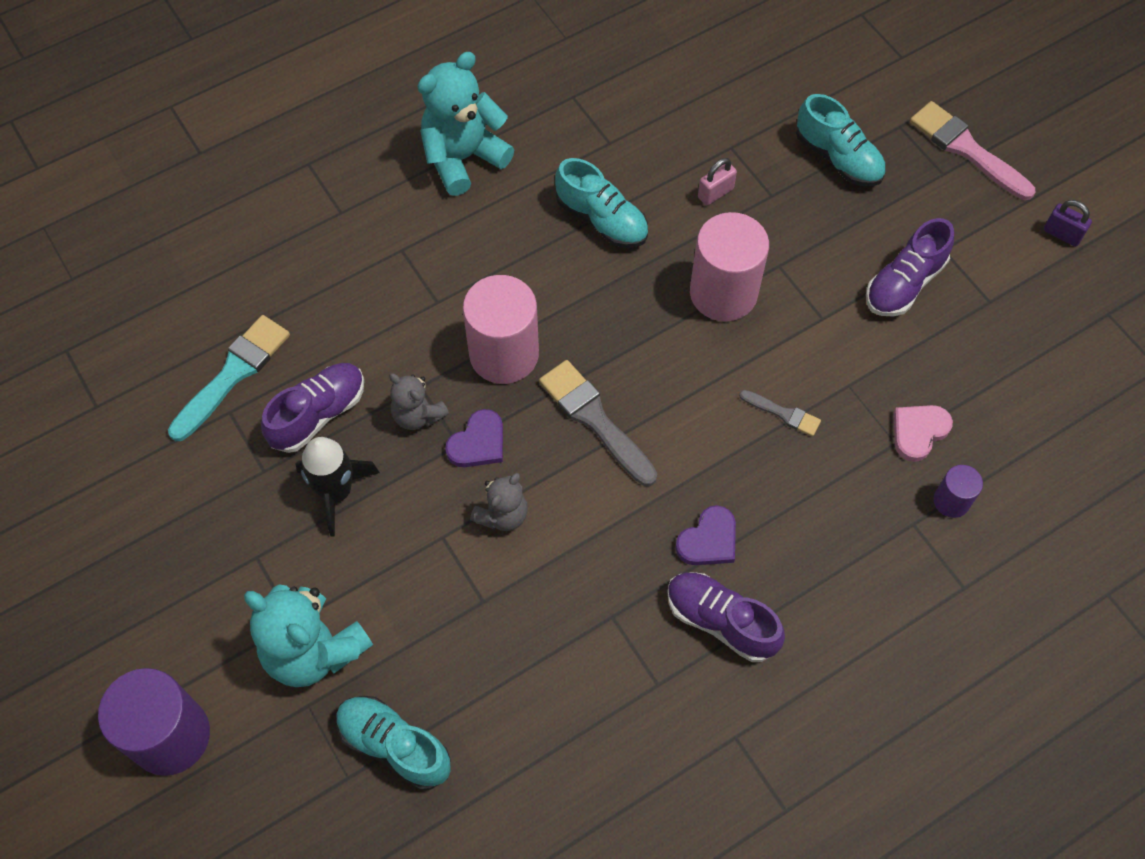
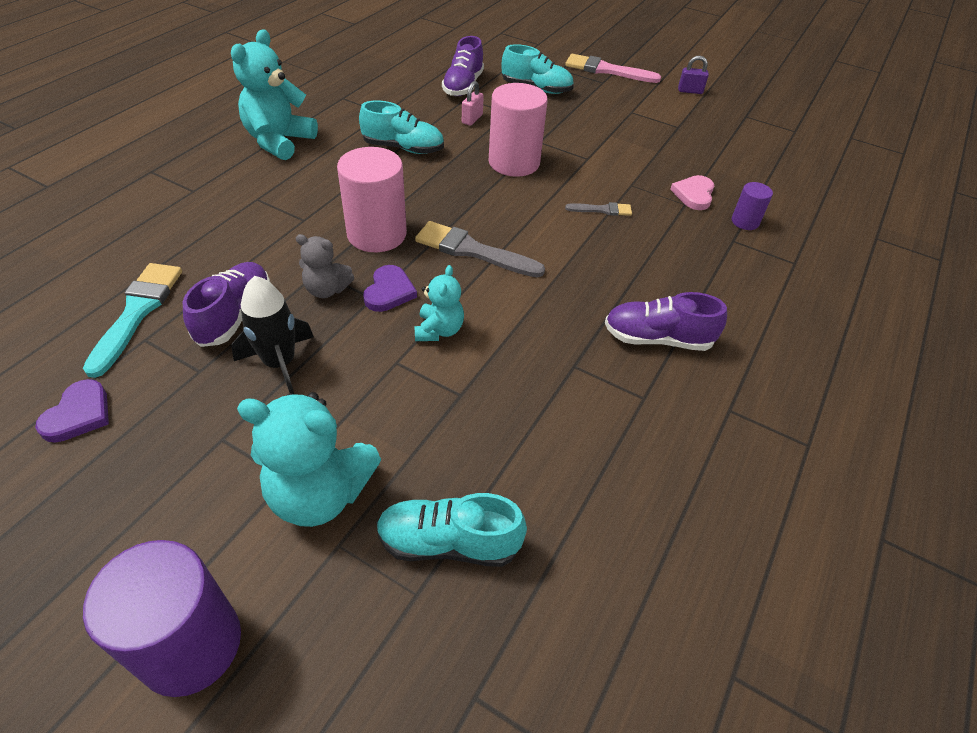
camera: 30 degrees left, 15 degrees down
grey teddy bear [470,473,528,531] -> turquoise teddy bear [414,265,464,341]
purple heart [676,505,736,565] -> purple heart moved to [35,379,109,443]
purple shoe [866,218,954,316] -> purple shoe moved to [442,36,484,96]

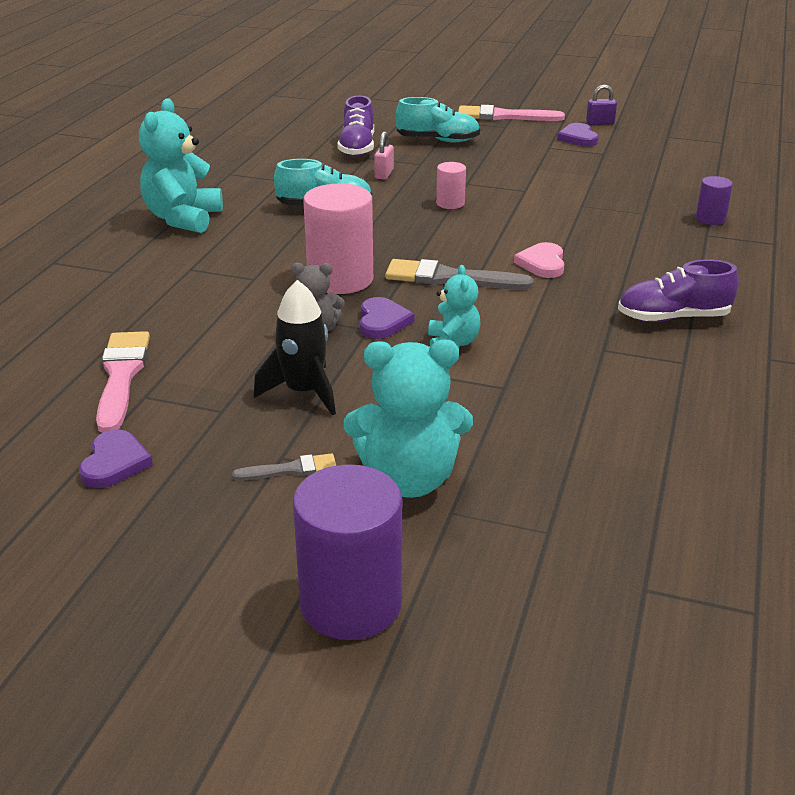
camera: 10 degrees left, 15 degrees down
turquoise brush [83,263,182,378] -> pink brush [96,331,150,433]
purple shoe [183,262,270,347] -> none
turquoise shoe [376,493,527,567] -> none
pink cylinder [489,83,548,177] -> pink cylinder [436,162,466,209], size x0.50
grey brush [565,202,632,216] -> grey brush moved to [232,453,336,481]
pink heart [670,175,714,210] -> pink heart moved to [514,242,564,278]
none -> purple heart [557,123,599,146]

